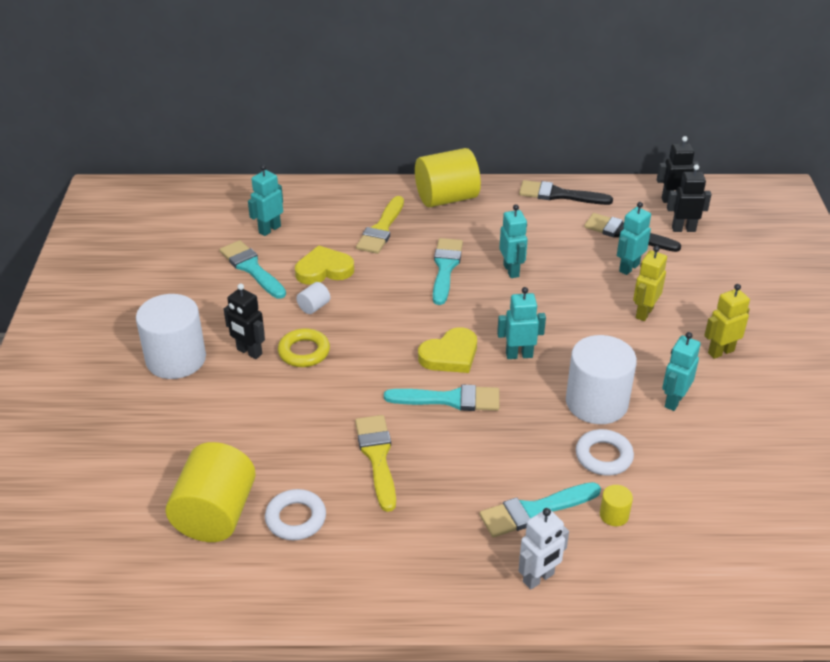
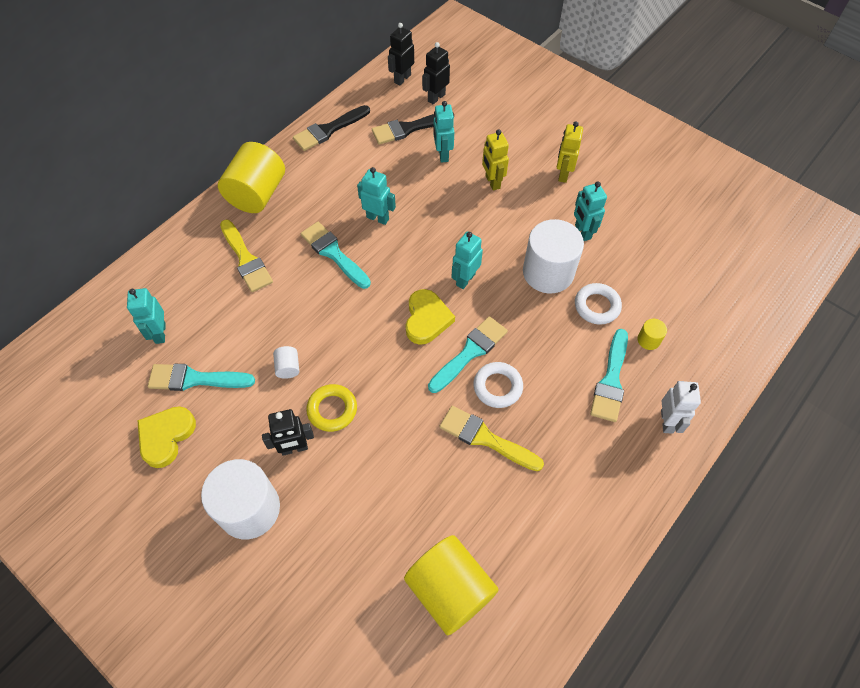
camera: 50 degrees left, 20 degrees up
white ring [265,489,326,540] -> white ring moved to [474,362,523,408]
yellow heart [295,245,354,285] -> yellow heart moved to [137,406,196,468]

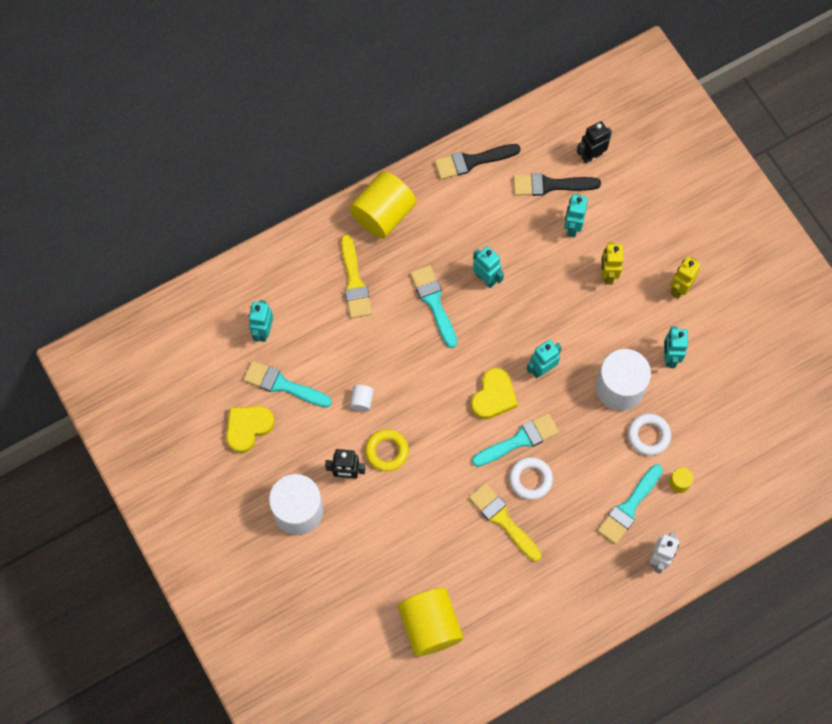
camera: 20 degrees right, 10 degrees up
black robot [388,23,414,85] -> none

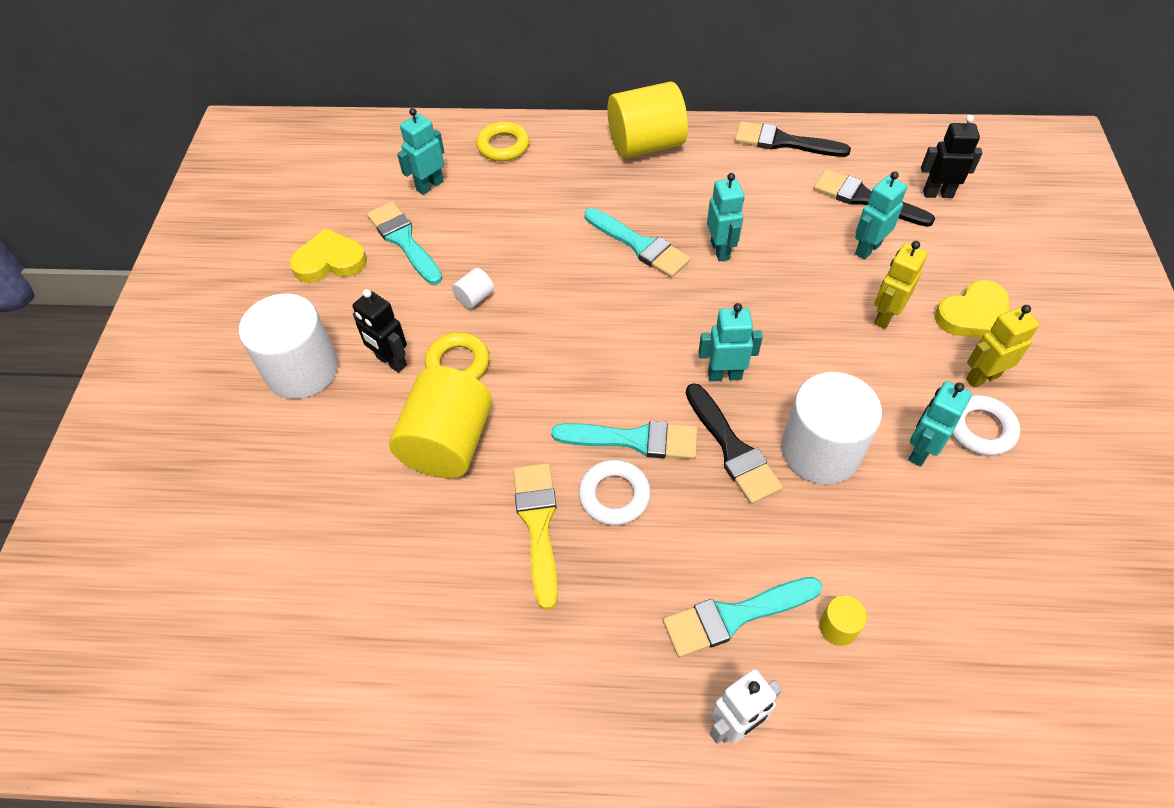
camera: 35 degrees right, 15 degrees down
yellow brush [341,235,372,318] -> none
yellow cylinder [398,588,463,656] -> yellow cylinder moved to [389,366,492,478]
turquoise brush [410,265,457,348] -> turquoise brush turned 120 degrees clockwise [584,208,691,278]
yellow heart [471,368,518,419] -> yellow heart moved to [935,280,1009,338]
white ring [628,413,671,455] -> white ring moved to [952,395,1020,456]
none -> yellow ring [476,122,530,161]
none -> black brush [686,383,783,504]

